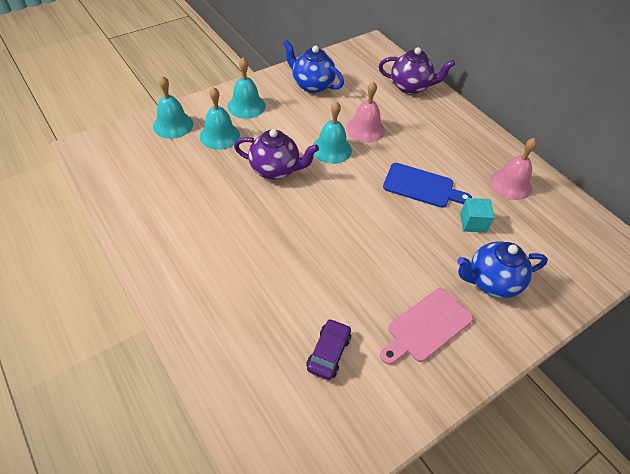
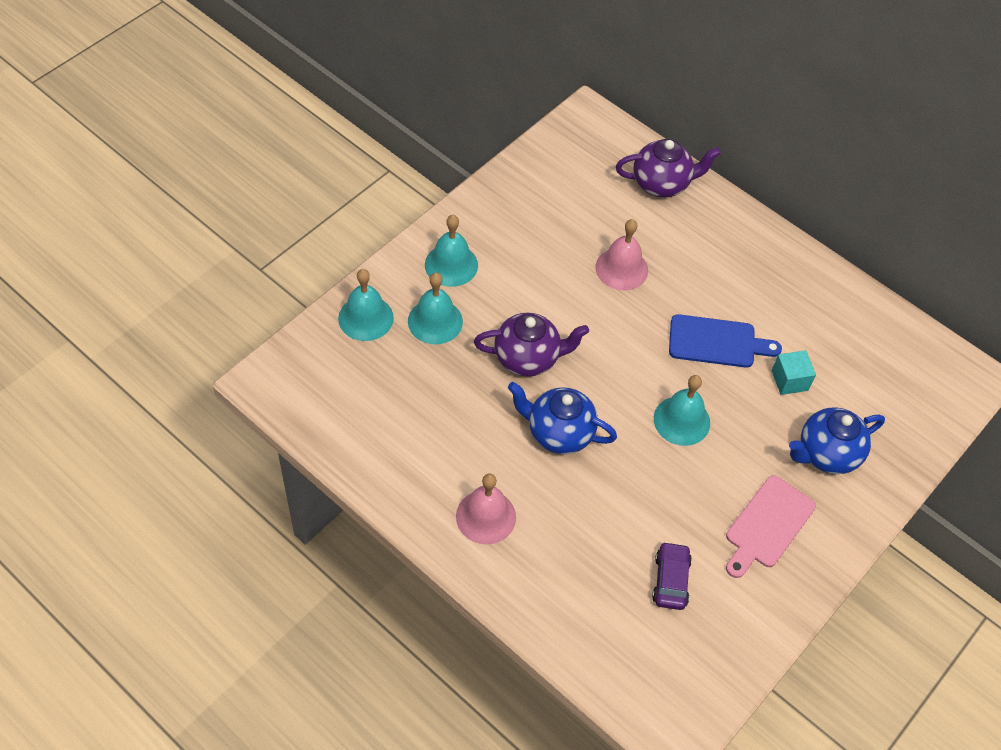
camera: 15 degrees left, 5 degrees up
blue teapot [283,40,344,93] -> blue teapot moved to [508,382,617,454]
turquoise bell [313,101,352,164] -> turquoise bell moved to [654,375,710,446]
pink bell [490,138,537,200] -> pink bell moved to [456,474,516,544]

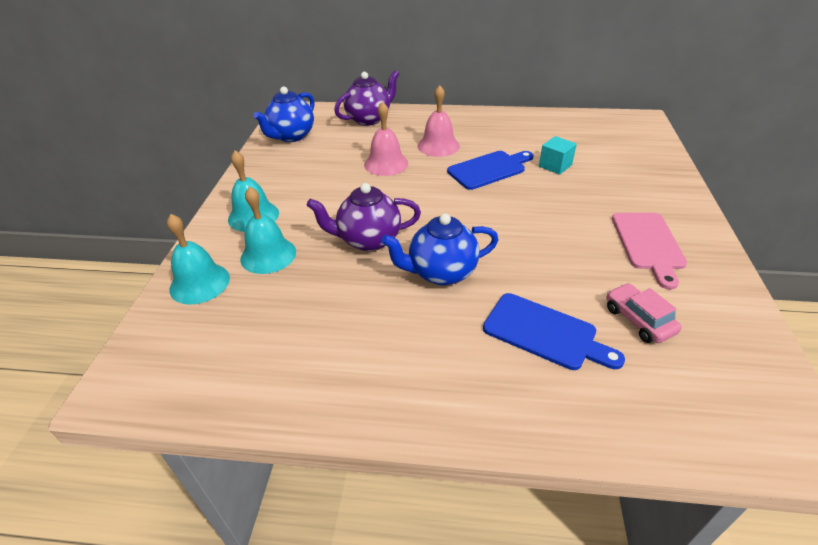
camera: 30 degrees left, 15 degrees down
pink bell [456,474,516,544] -> pink bell moved to [418,85,460,157]
purple teapot [474,313,589,377] -> purple teapot turned 150 degrees counterclockwise [307,183,421,251]
purple car [652,541,692,610] -> pink car [606,283,682,343]
turquoise bell [654,375,710,446] -> none
blue teapot [789,407,885,474] -> blue teapot moved to [253,87,314,142]
none -> blue cutting board [483,293,625,370]

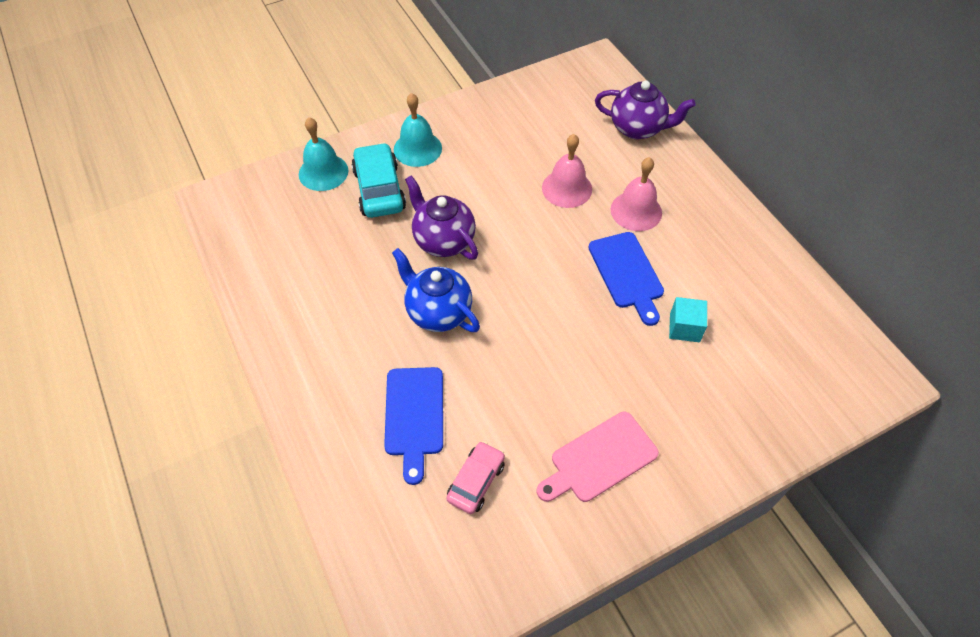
camera: 55 degrees right, 15 degrees up
turquoise bell [240,187,296,274] -> turquoise car [351,143,406,218]
blue teapot [253,87,314,142] -> none
blue cutting board [447,151,534,190] -> blue cutting board turned 45 degrees clockwise [588,232,664,326]

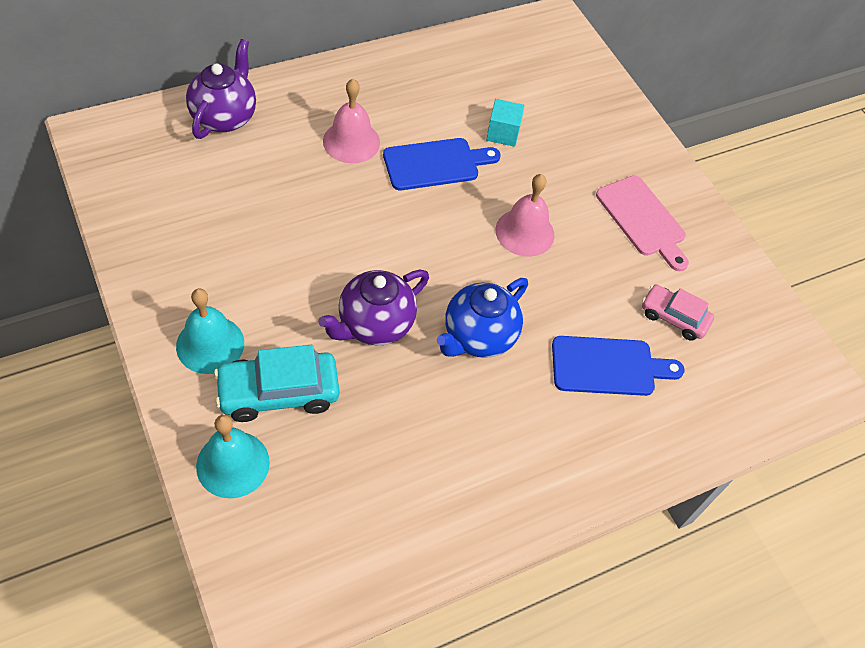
camera: 95 degrees left, 0 degrees up
pink bell [542,134,592,208] -> pink bell moved to [495,174,555,257]

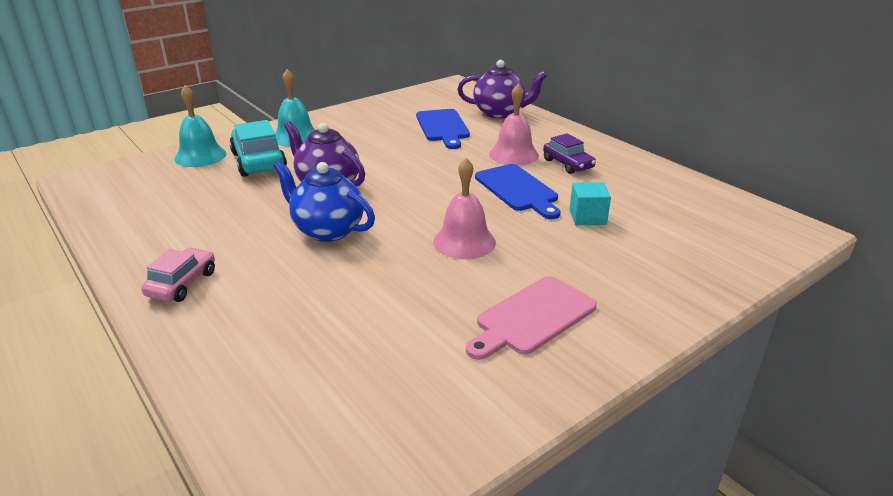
camera: 85 degrees right, 25 degrees down
blue cutting board [552,336,685,396] -> blue cutting board moved to [416,109,470,149]
pink car [642,284,714,341] -> pink car moved to [141,248,215,302]
none -> purple car [543,133,596,174]

